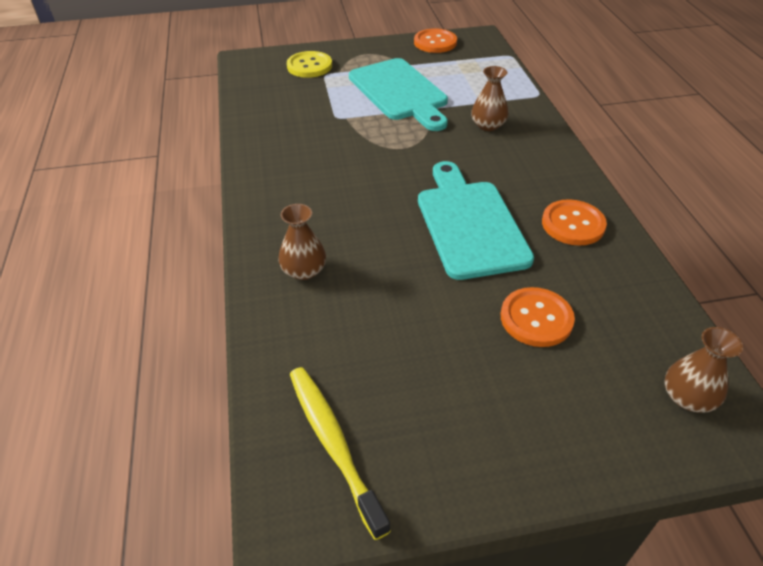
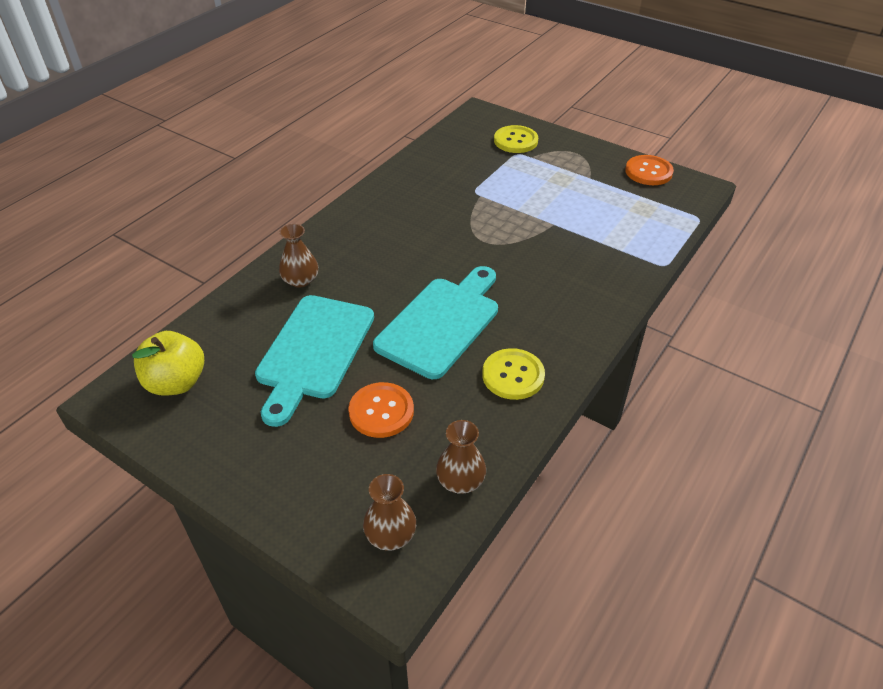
camera: 45 degrees right, 0 degrees up
yellow toothbrush [290,367,391,540] -> yellow apple [132,331,204,396]
turquoise cutting board [349,58,448,131] -> turquoise cutting board moved to [255,295,374,427]
brown vase [471,66,508,131] -> brown vase moved to [436,420,486,494]
orange button [542,199,607,246] -> yellow button [482,348,545,400]

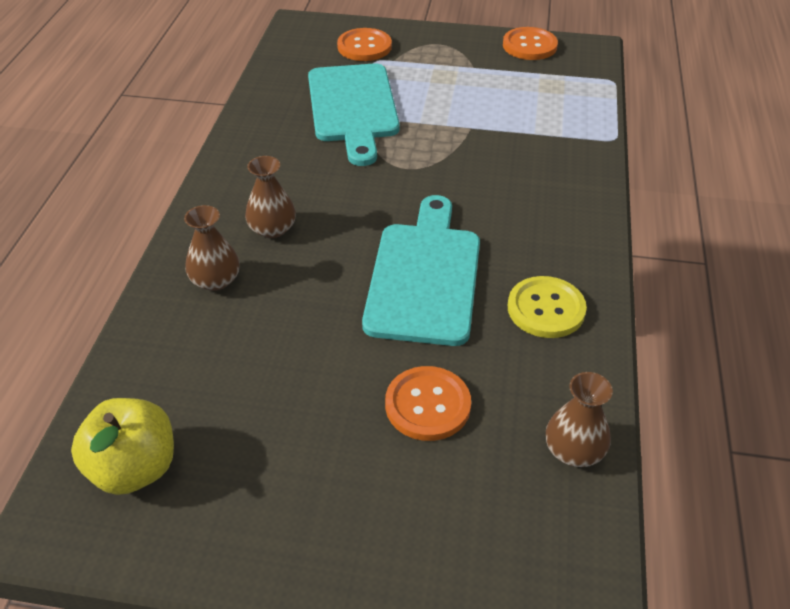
camera: 25 degrees left, 0 degrees up
turquoise cutting board [255,295,374,427] -> turquoise cutting board moved to [308,64,400,166]
brown vase [363,474,416,551] -> brown vase moved to [245,156,296,238]
yellow button [494,125,538,153] -> orange button [337,28,392,61]

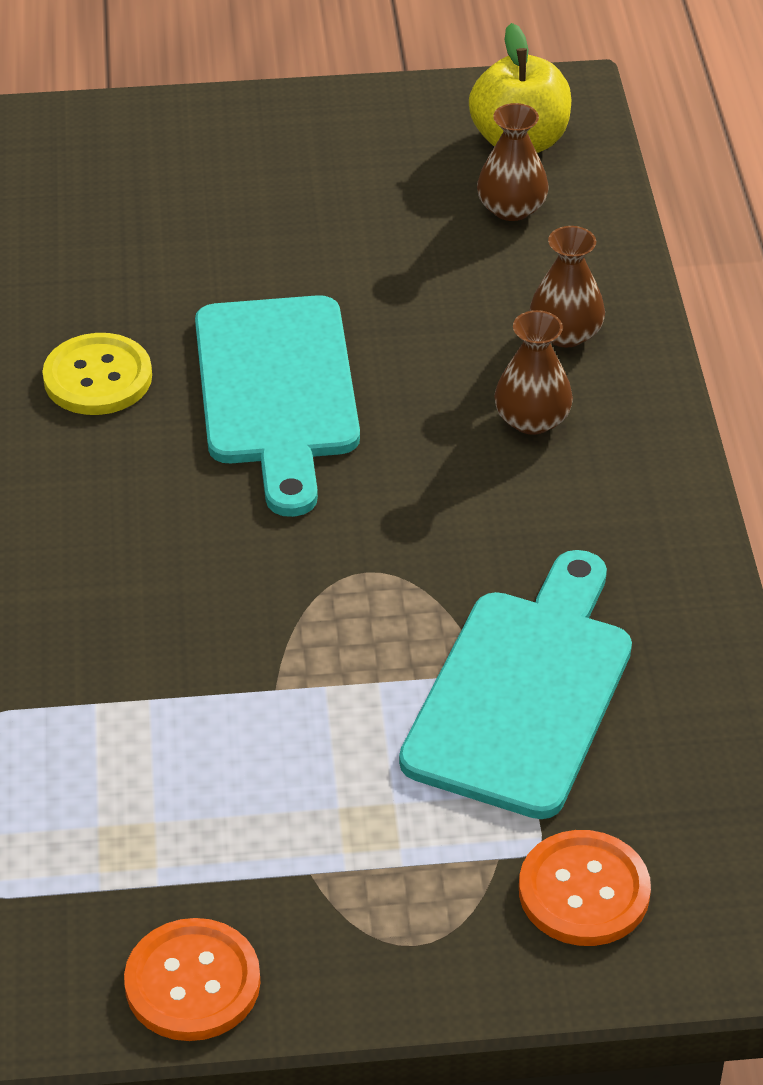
camera: 165 degrees right, 0 degrees up
turquoise cutting board [308,64,400,166] -> turquoise cutting board turned 45 degrees clockwise [399,550,632,819]
orange button [385,366,471,441] -> none
brown vase [546,372,613,467] -> brown vase moved to [477,103,549,221]

